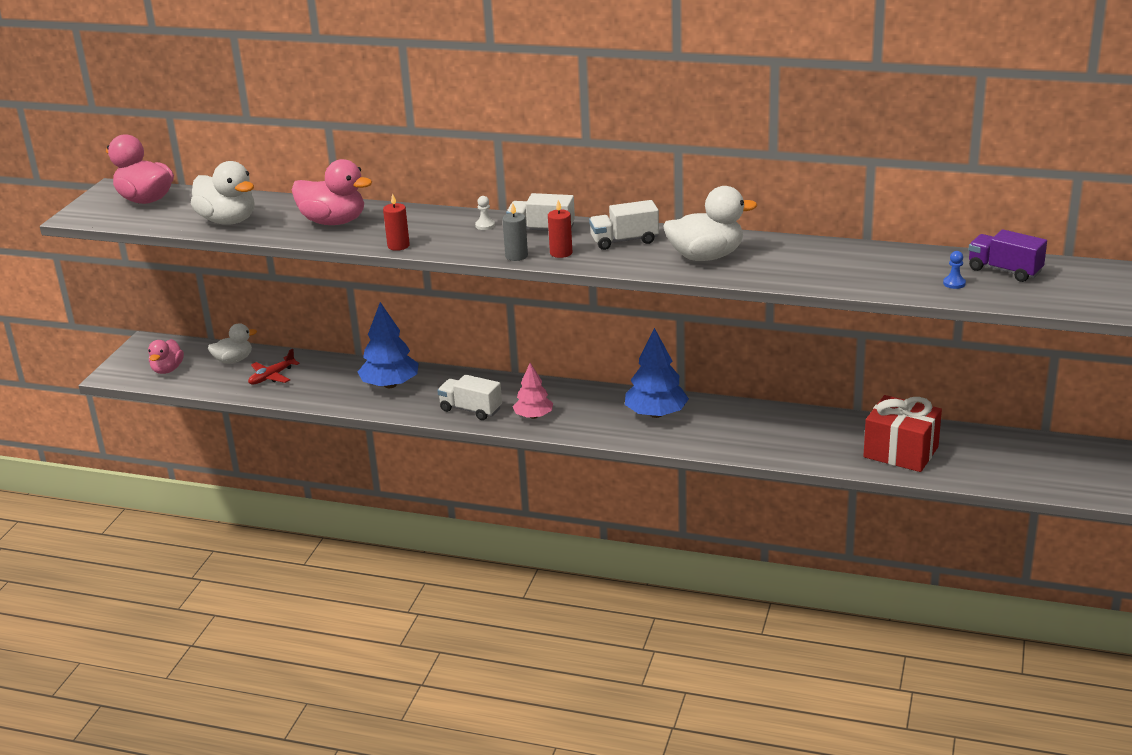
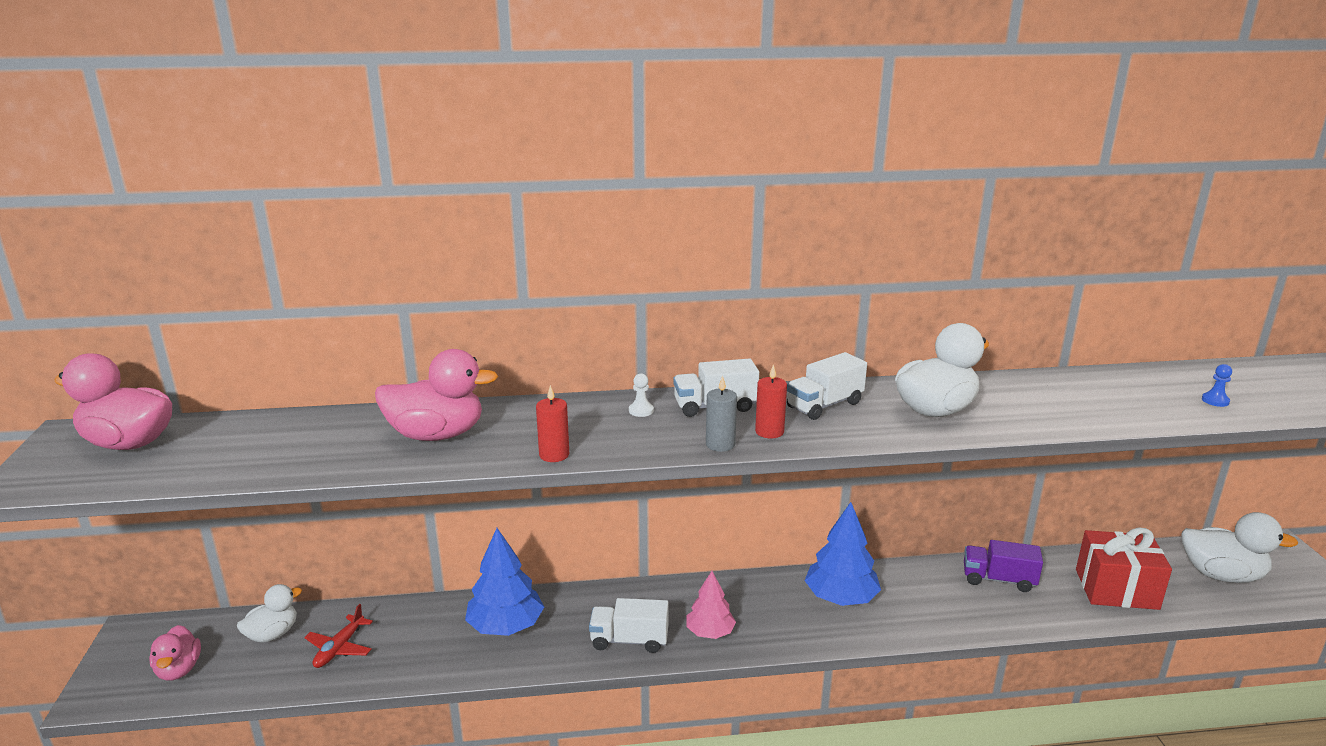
camera: 25 degrees left, 5 degrees down
white duck [191,161,255,225] -> white duck moved to [1182,512,1298,583]
purple truck [968,229,1047,282] -> purple truck moved to [964,540,1043,592]

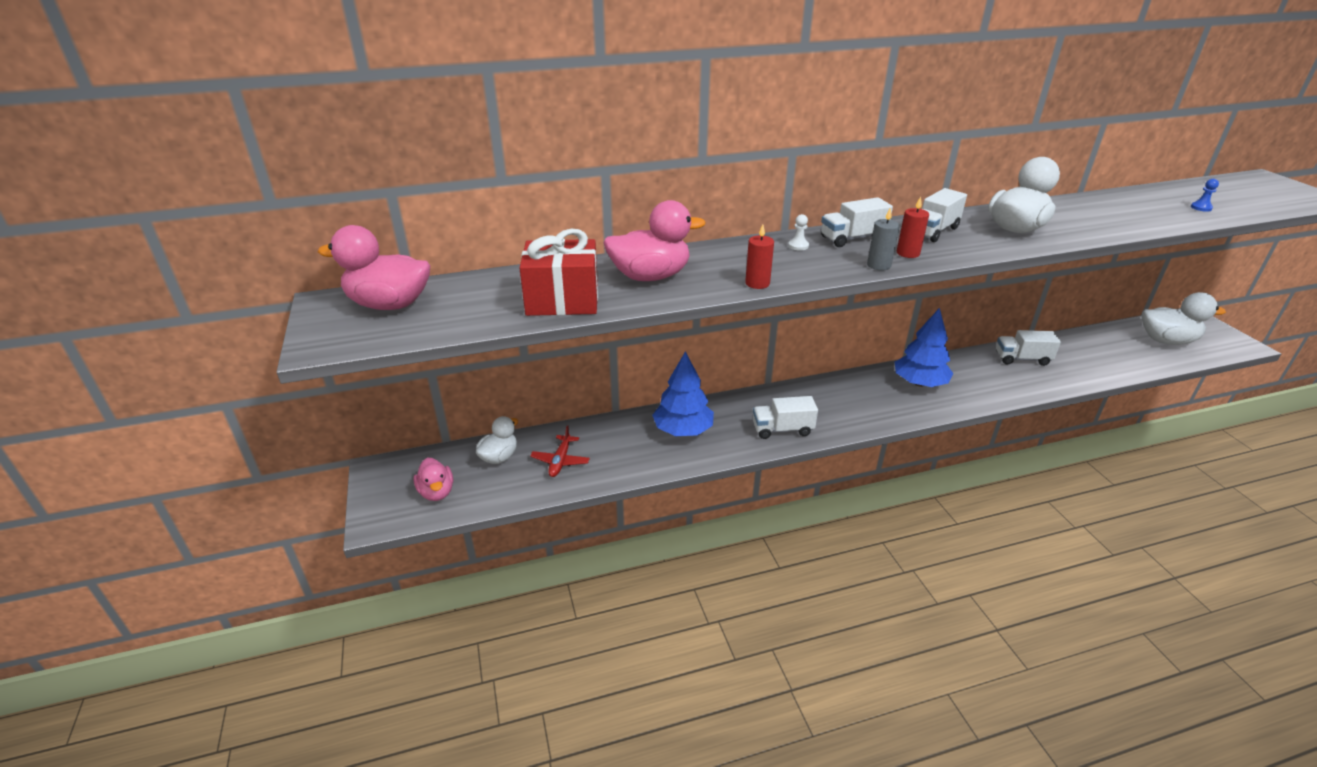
camera: 10 degrees left, 10 degrees up
pink tree [686,571,736,639] -> none
purple truck [964,540,1043,592] -> white truck [996,330,1061,366]
red gift [1076,527,1172,610] -> red gift moved to [519,228,598,316]

